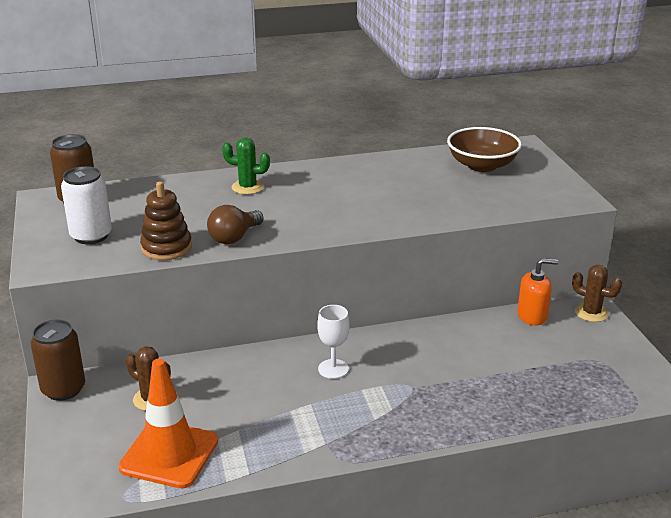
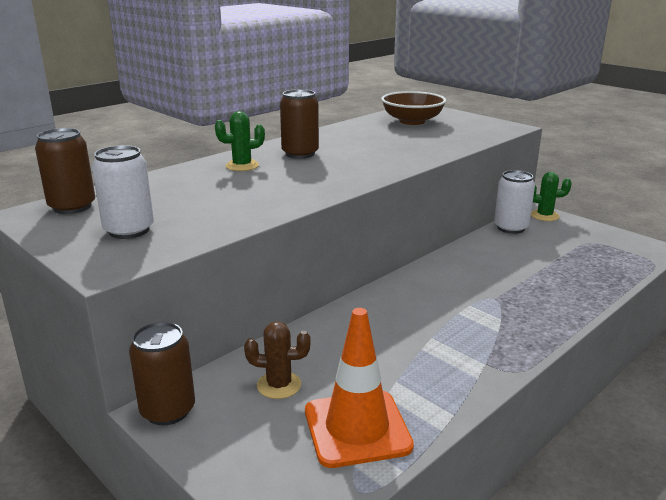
camera: 30 degrees left, 5 degrees down
brown stacking toy [140,181,192,260] -> none
brown light bulb [207,205,264,244] -> none
white goblet [317,305,349,379] -> none
orange soap dispenser [517,258,558,325] -> white can [494,170,535,234]
brown cactus [572,265,622,322] -> green cactus [531,172,572,221]
none -> brown can [280,89,319,159]

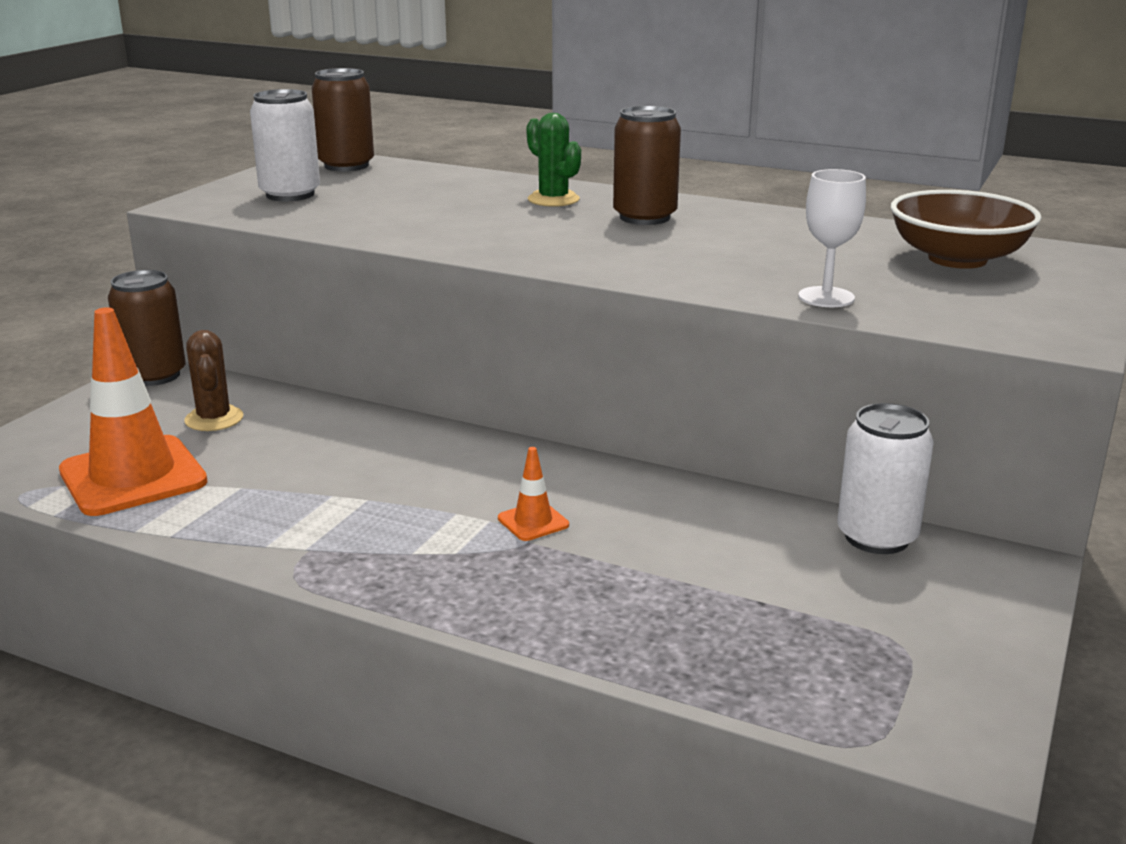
camera: 70 degrees right, 0 degrees up
green cactus [531,172,572,221] -> none
none -> orange traffic cone [498,447,569,541]
none -> white goblet [798,169,866,307]

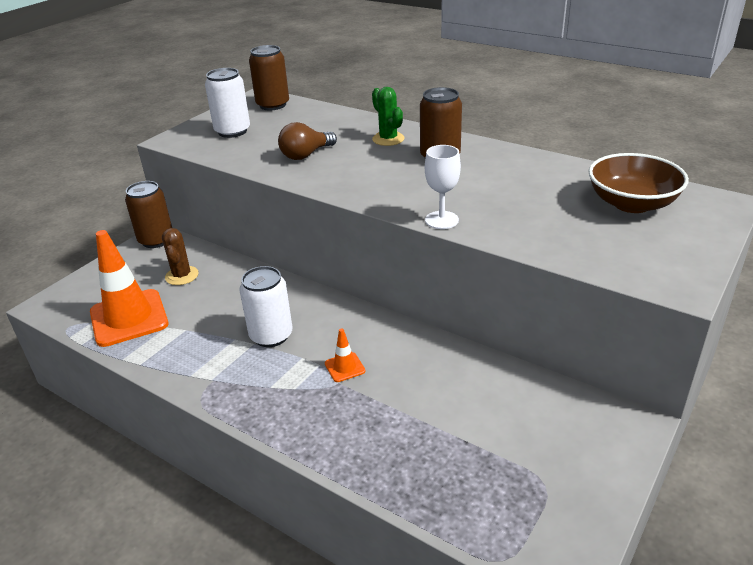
camera: 10 degrees right, 10 degrees up
white goblet [798,169,866,307] -> white goblet moved to [425,145,461,229]
white can [837,403,934,554] -> white can moved to [239,266,293,347]
none -> brown light bulb [278,122,337,160]

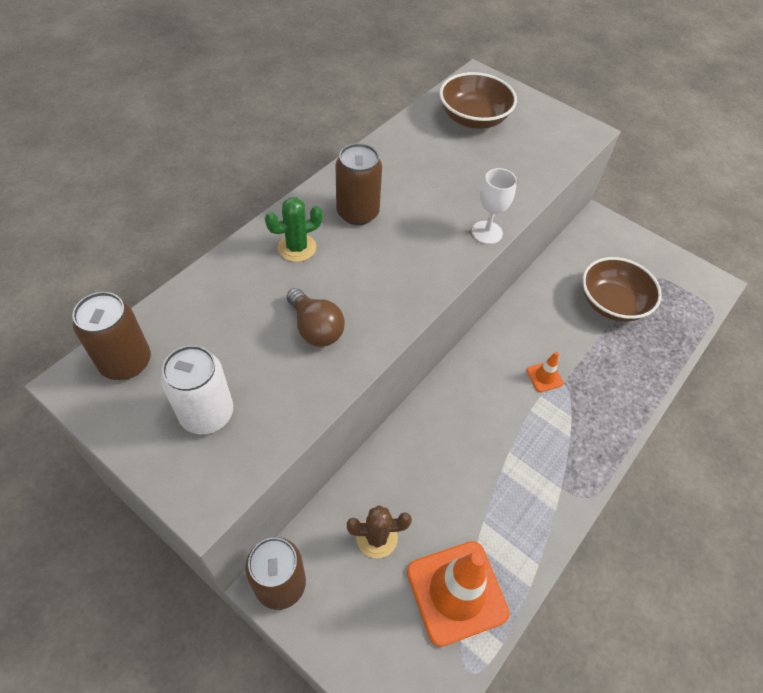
camera: 90 degrees left, 20 degrees up
white can [239,266,293,347] -> none
none -> brown bowl [582,257,662,322]

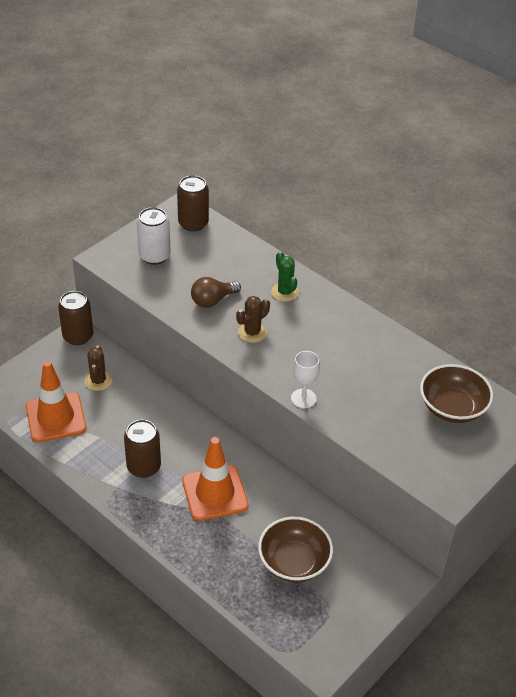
camera: 95 degrees right, 10 degrees down
brown can [336,143,382,225] -> brown can moved to [124,420,161,478]
orange traffic cone [526,352,564,392] -> orange traffic cone [182,437,248,521], size x2.29
none -> brown cactus [236,296,270,343]

